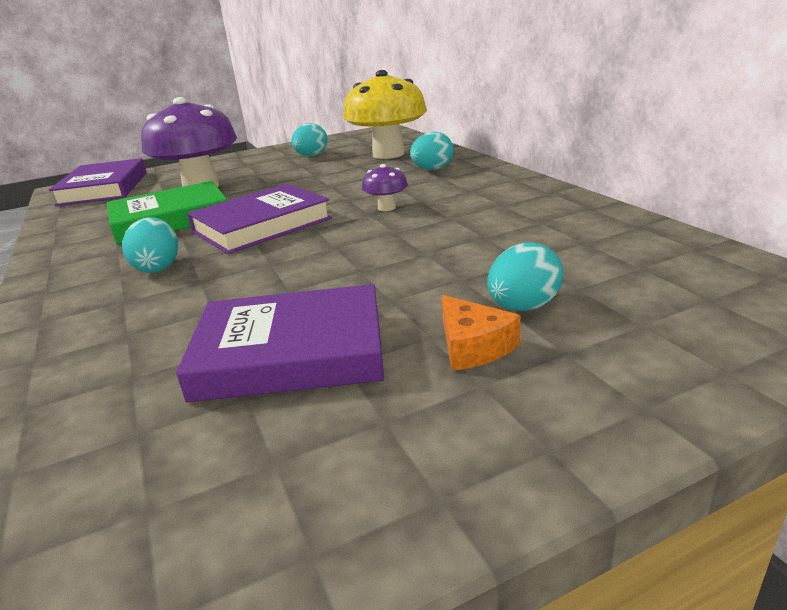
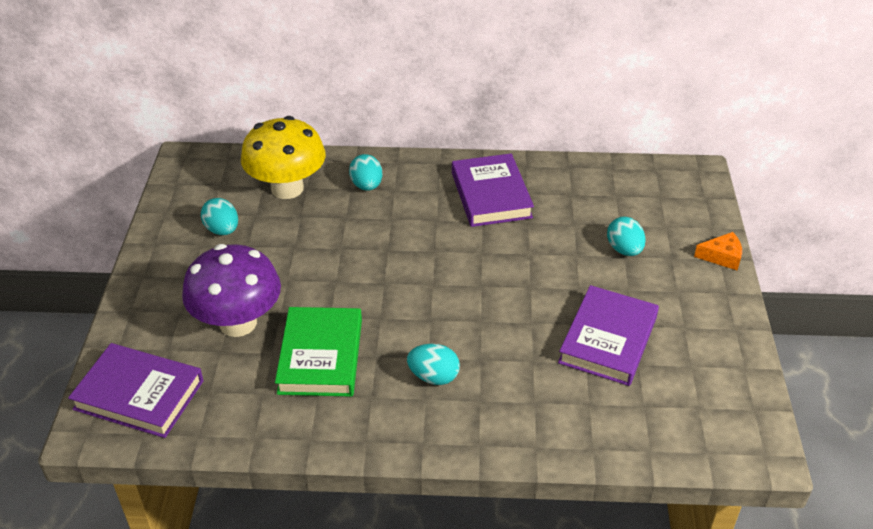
camera: 65 degrees left, 15 degrees up
purple book [187,184,332,254] -> purple book moved to [452,154,534,227]
purple mushroom [362,164,408,211] -> none
orange cheese [442,295,520,371] -> orange cheese moved to [694,232,742,271]

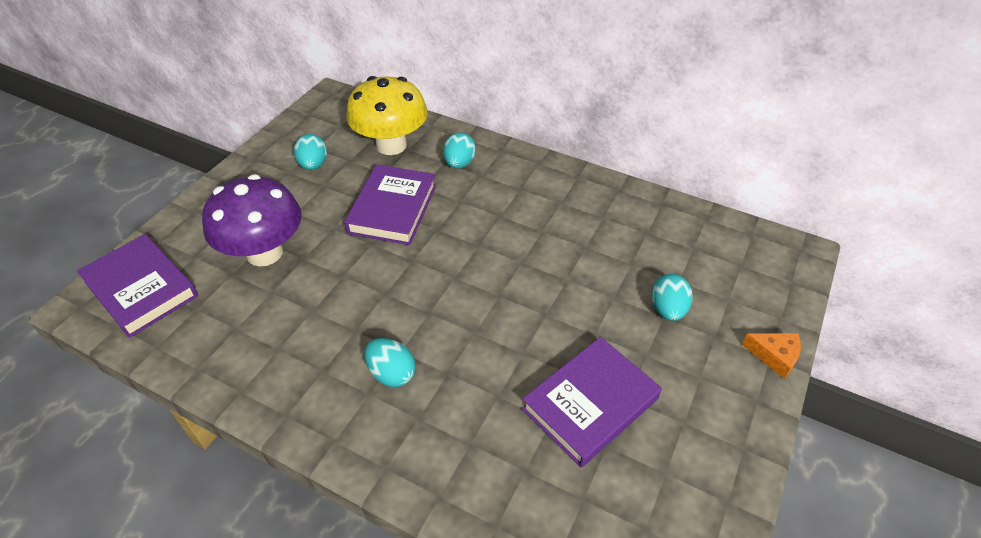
camera: 25 degrees right, 5 degrees up
green book [275,307,362,397] -> none
purple book [452,154,534,227] -> purple book moved to [344,164,436,245]

